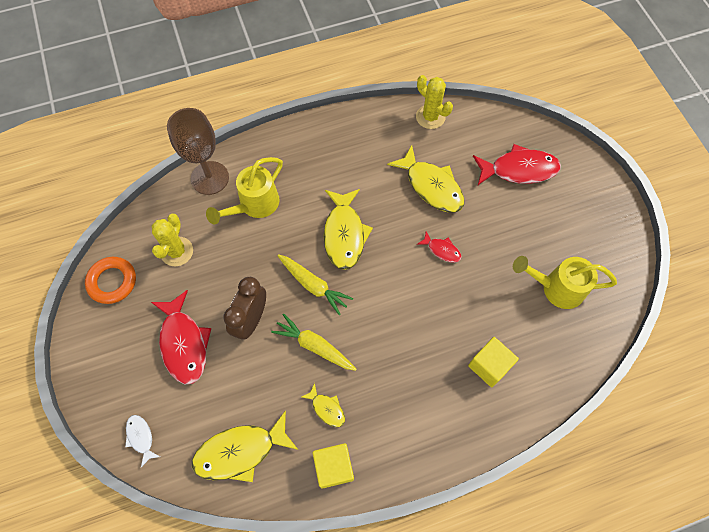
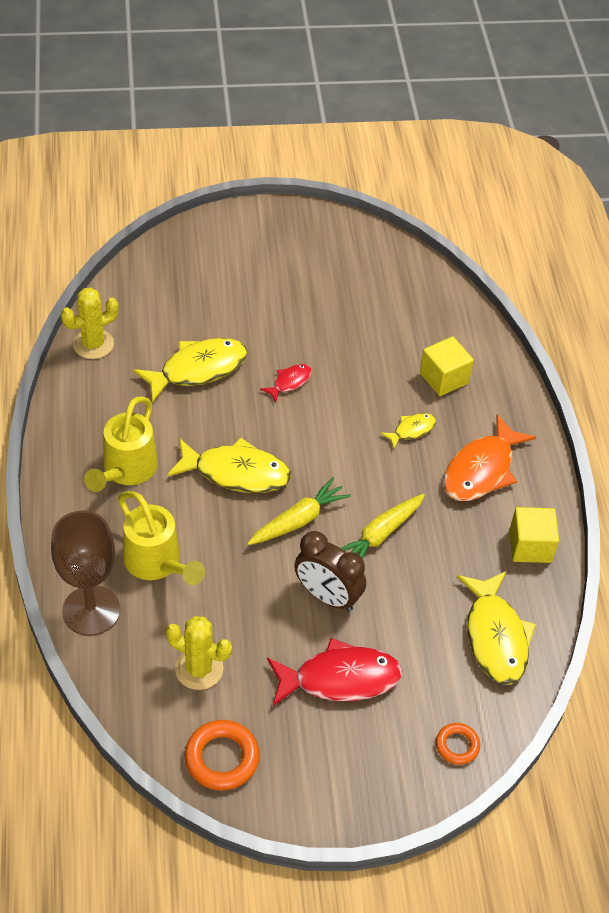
camera: 80 degrees left, 15 degrees down
white fish [125,415,160,467] -> orange ring [436,723,480,765]
yellow fish [301,383,345,427] -> yellow fish moved to [380,413,436,449]
red fish [473,144,561,185] -> none
yellow watering can [513,256,617,309] -> yellow watering can moved to [84,396,158,492]
none -> orange fish [443,414,536,501]

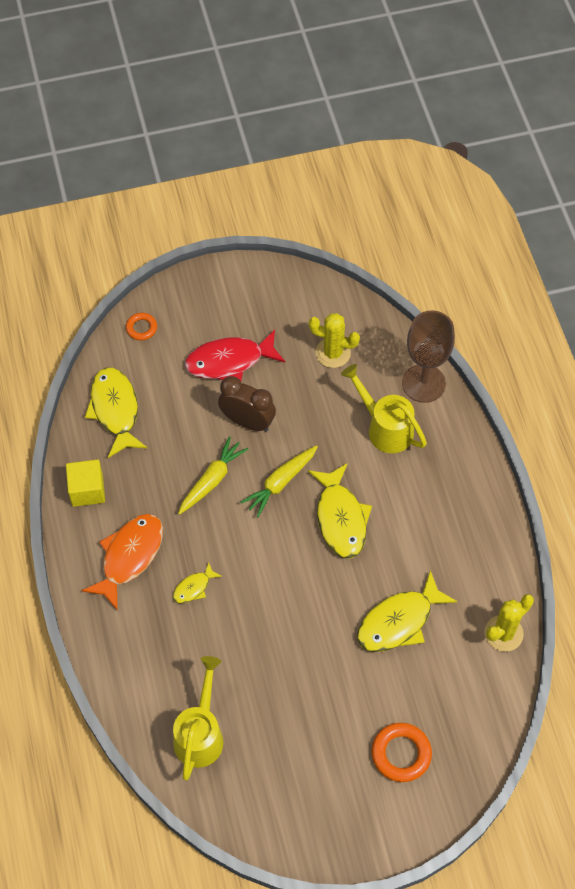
camera: 175 degrees right, 10 degrees up
yellow watering can [84,396,158,492] -> yellow watering can moved to [173,656,223,780]
yellow fish [167,438,291,493] -> yellow fish turned 105 degrees counterclockwise [308,463,372,558]
orange ring [184,720,260,791] -> orange ring moved to [371,723,432,782]
red fish [260,364,312,403] -> none
yellow cube [420,336,474,396] -> none

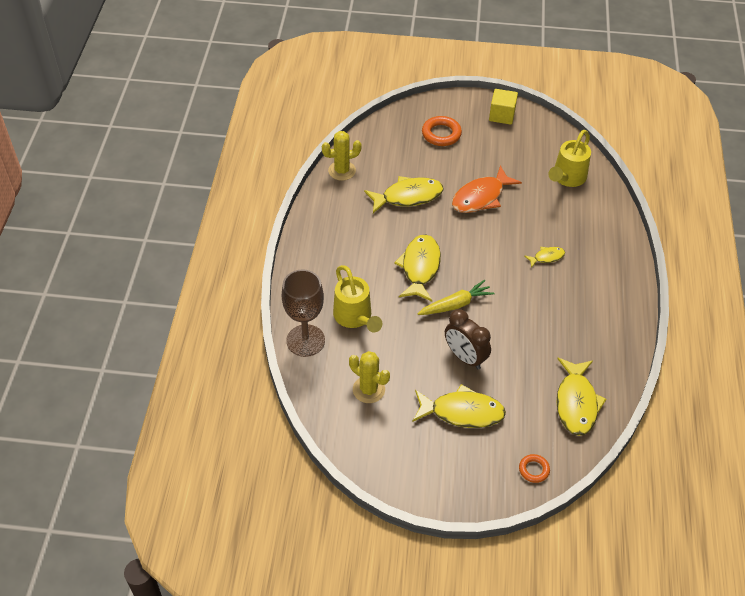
camera: 160 degrees left, 10 degrees down
yellow cube [66,460,105,507] -> yellow cube moved to [489,89,518,125]
orange fish [81,514,163,611] -> orange fish moved to [452,166,522,213]
yellow carrot [178,436,248,515] -> none
red fish [185,330,285,381] -> yellow fish [413,384,506,428]

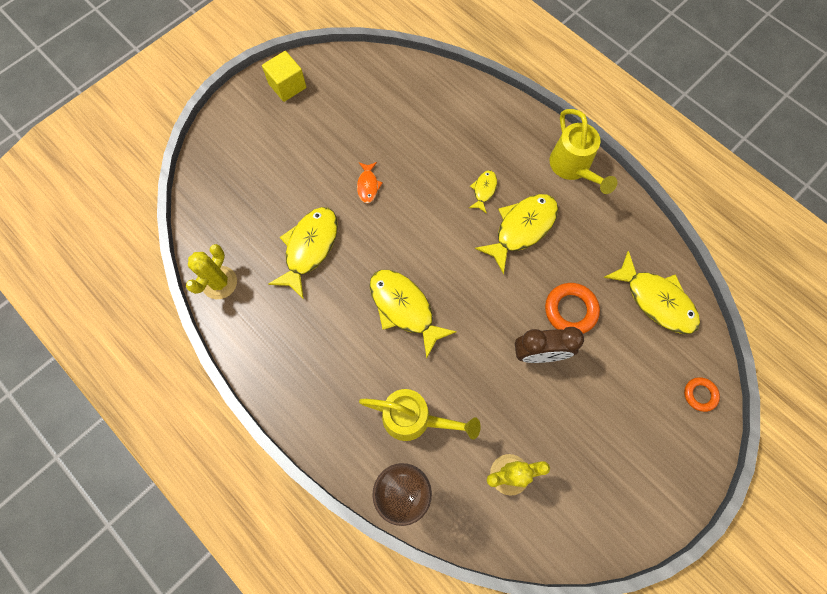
camera: 50 degrees left, 20 degrees up
yellow fish [413,384,506,428] -> yellow fish moved to [475,194,558,274]
yellow carrot [417,280,495,315] -> none
orange ring [422,116,462,146] -> orange ring moved to [545,283,600,334]
orange fish [452,166,522,213] -> orange fish [357,162,383,204], size x0.50
yellow watering can [548,130,591,187] -> yellow watering can moved to [549,109,617,194]

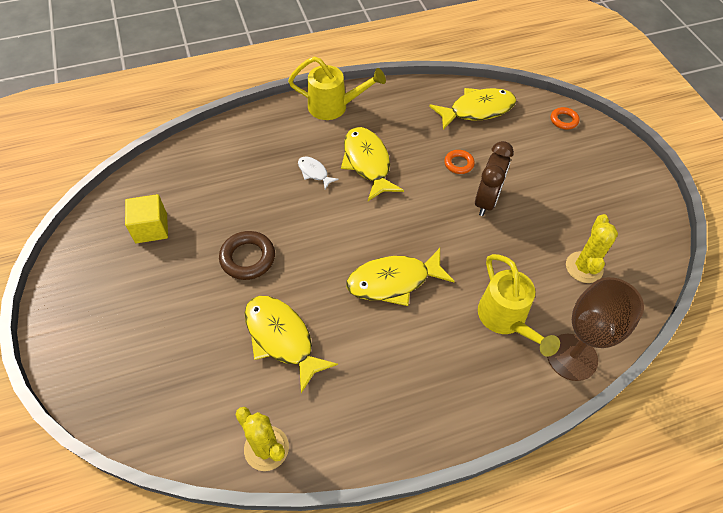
camera: 65 degrees left, 15 degrees down
yellow cube [262,51,306,102] -> yellow cube moved to [125,194,168,243]
orange fish [357,162,383,204] -> brown ring [219,231,275,280]
yellow watering can [359,389,481,441] -> yellow watering can turned 120 degrees clockwise [478,254,560,357]
yellow fish [469,170,497,214] -> white fish [298,157,339,189]
orange ring [545,283,600,334] -> orange ring [444,150,475,174], size x0.61

